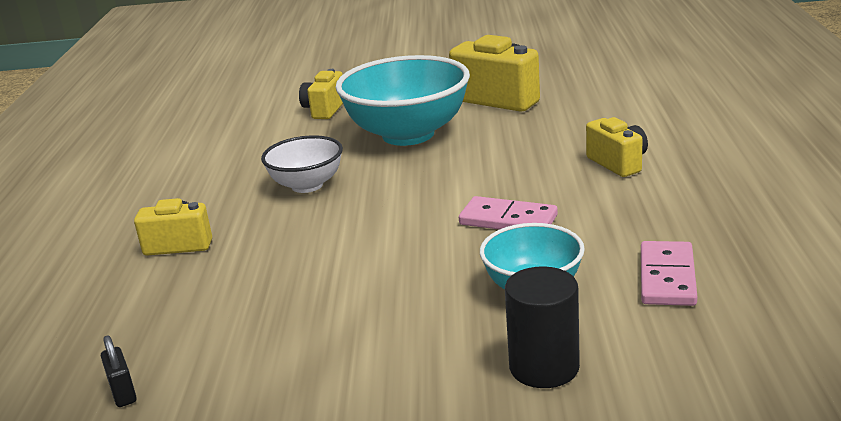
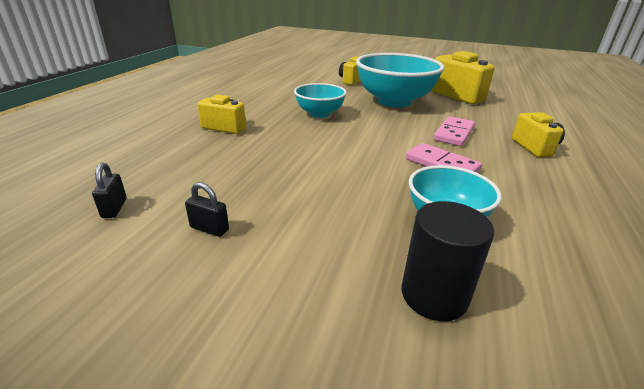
camera: 15 degrees right, 5 degrees up
white bowl [261,135,343,193] -> turquoise bowl [294,83,347,118]
pink domino [641,241,697,306] -> pink domino moved to [433,116,475,146]
none -> black padlock [185,182,229,237]

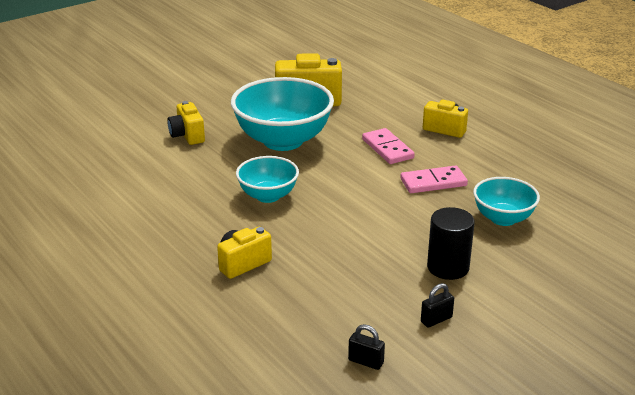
camera: 55 degrees left, 0 degrees up
black cylinder [402,201,494,321] -> black cylinder moved to [427,207,475,280]

